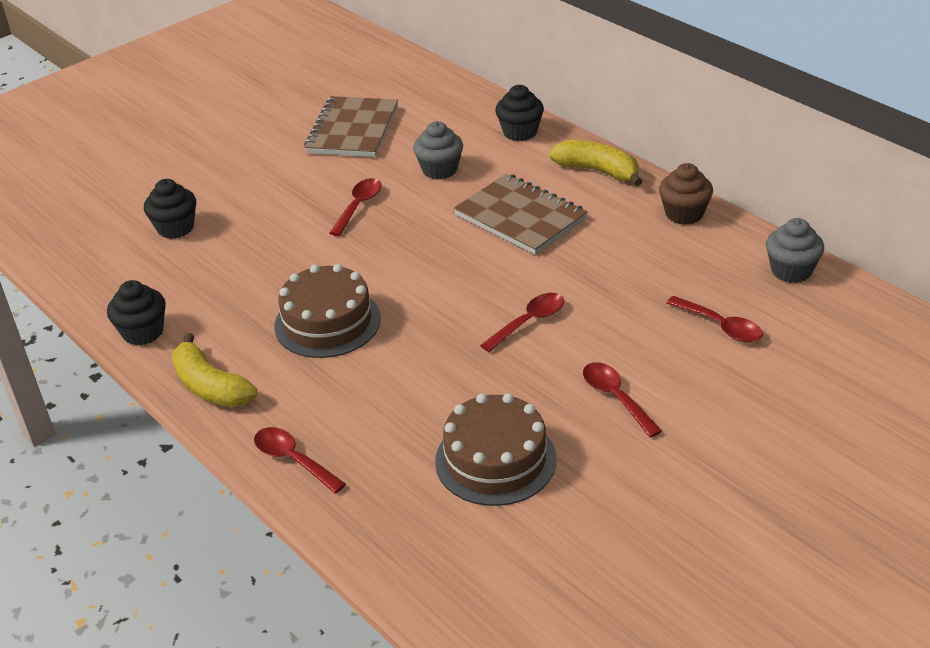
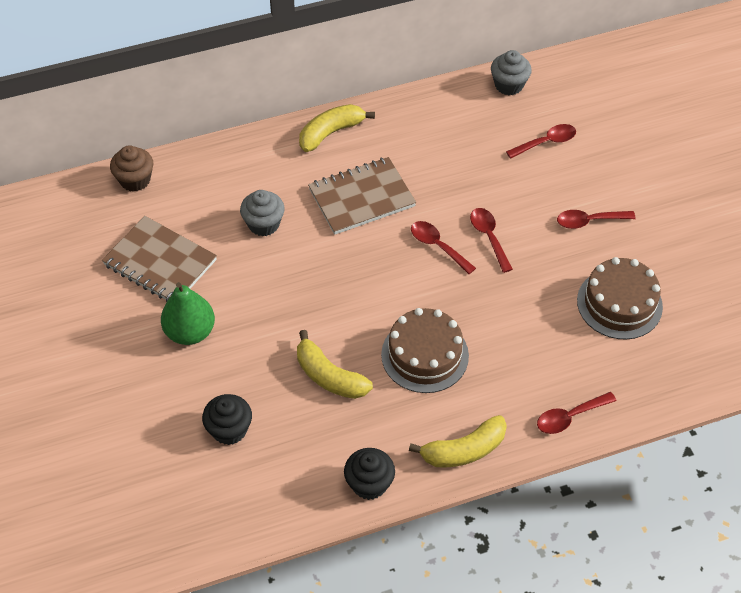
camera: 70 degrees left, 15 degrees up
red spoon [329,178,382,236] -> red spoon moved to [411,221,476,274]
black cupcake [495,85,544,141] -> none
brown cupcake [659,163,713,225] -> brown cupcake moved to [110,145,153,192]
none -> green pear [161,282,215,345]
none -> yellow banana [297,330,373,399]

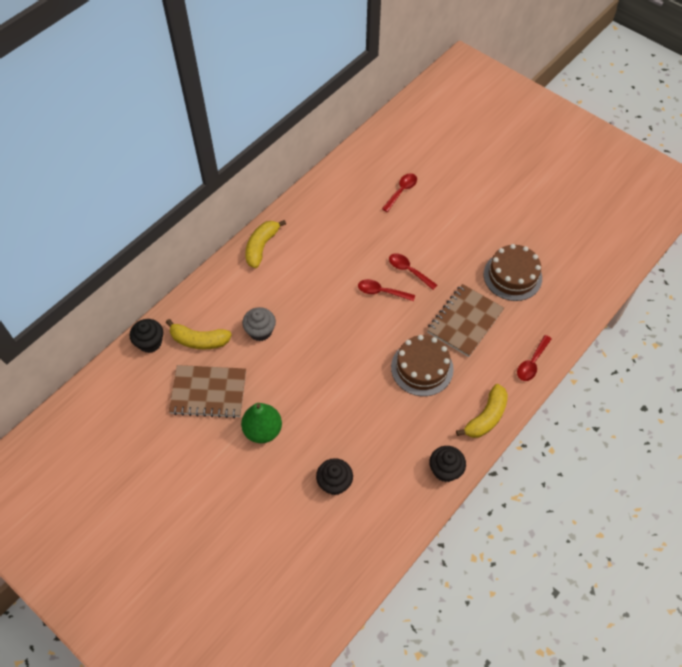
camera: 30 degrees left, 5 degrees up
brown cupcake [110,145,153,192] -> black cupcake [130,319,163,353]
yellow banana [297,330,373,399] -> yellow banana moved to [166,319,232,349]
brown notebook [308,157,416,235] -> brown notebook moved to [427,284,504,357]
grey cupcake [491,50,532,95] -> none
red spoon [557,210,636,229] -> none

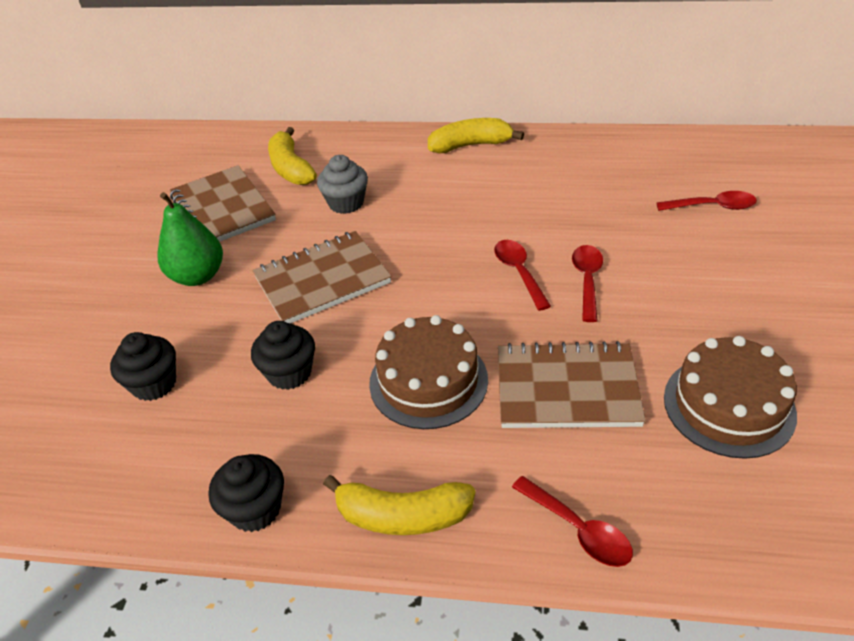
camera: 60 degrees right, 15 degrees down
black cupcake [130,319,163,353] -> black cupcake moved to [251,321,315,390]
red spoon [517,335,552,381] -> red spoon turned 135 degrees counterclockwise [512,476,633,567]
none -> brown notebook [252,231,392,323]

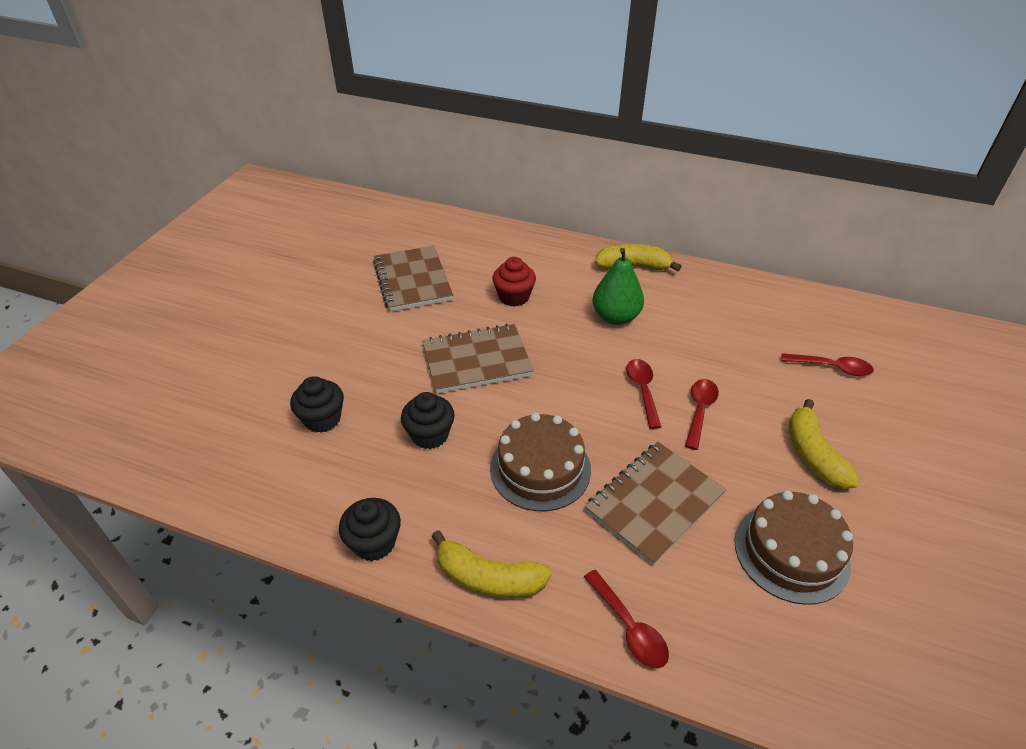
camera: 10 degrees right, 0 degrees up
green pear [158,192,223,286] -> green pear moved to [592,248,644,325]
yellow banana [268,127,317,185] -> yellow banana moved to [789,399,860,489]
grey cupcake [317,155,368,214] -> red cupcake [492,257,536,307]
brown notebook [498,341,646,428] -> brown notebook turned 60 degrees counterclockwise [585,442,727,566]

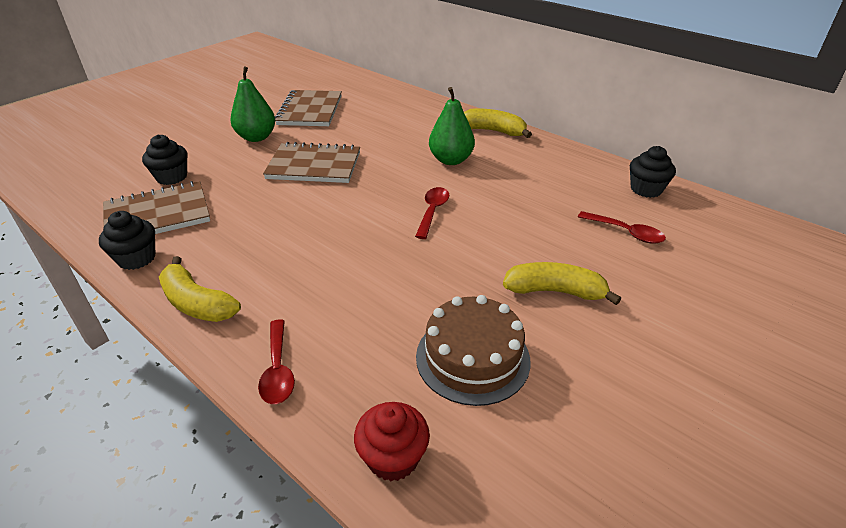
camera: 20 degrees right, 5 degrees down
black cupcake [401,392,455,449] -> black cupcake moved to [630,146,676,198]
brown cake [490,413,591,511] -> none
red cupcake [492,257,536,307] -> red cupcake moved to [354,402,430,481]
brown notebook [585,442,727,566] -> brown notebook moved to [103,181,210,234]
red spoon [685,379,719,450] -> none
yellow banana [789,399,860,489] -> yellow banana turned 90 degrees clockwise [503,262,621,305]
none -> green pear [231,66,275,142]

